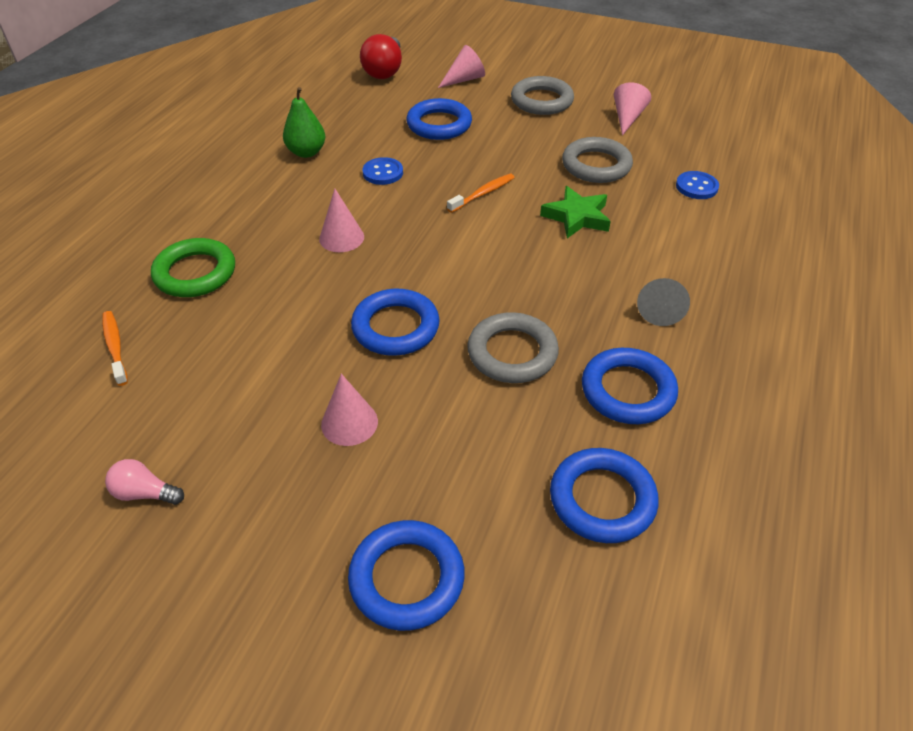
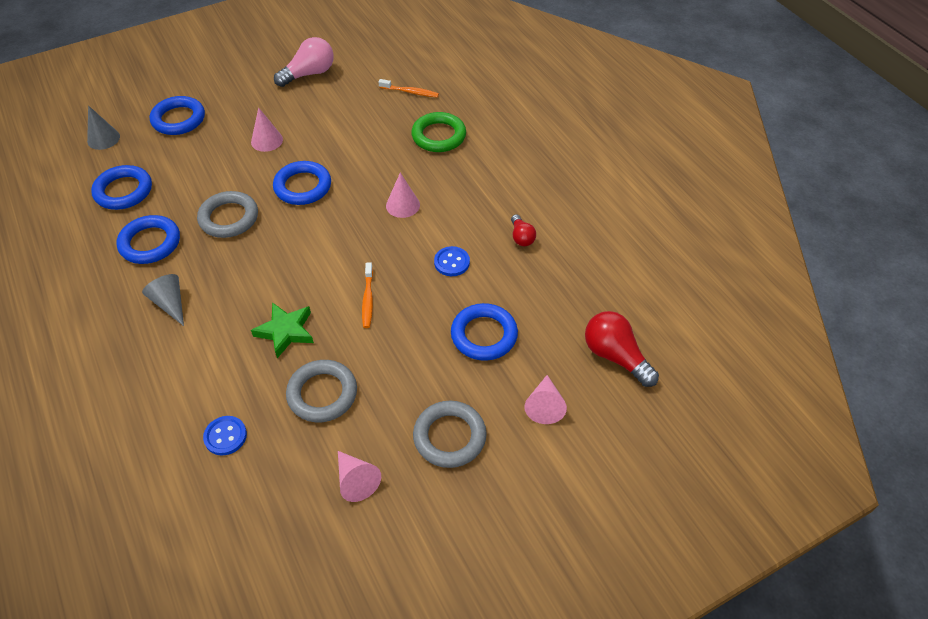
camera: 130 degrees right, 5 degrees up
pink light bulb [105,459,184,505] -> pink light bulb [274,37,334,87], size x1.78
green pear [283,87,325,158] -> red light bulb [511,215,536,246]
none -> grey cone [87,105,120,150]

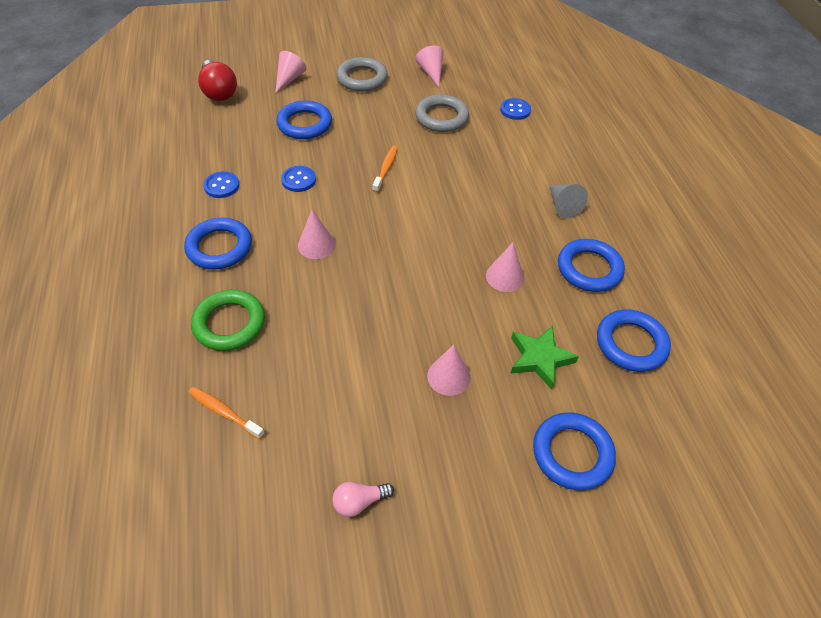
camera: 165 degrees left, 0 degrees up
grey cone [87,105,120,150] -> none
grey ring [197,191,258,238] -> pink cone [486,242,524,292]
green star [251,302,314,358] -> green star moved to [510,326,579,390]
blue ring [273,161,331,205] -> blue ring moved to [184,218,252,270]
pink light bulb [274,37,334,87] -> pink light bulb [332,482,394,517], size x0.56
red light bulb [511,215,536,246] -> blue button [203,171,239,198]

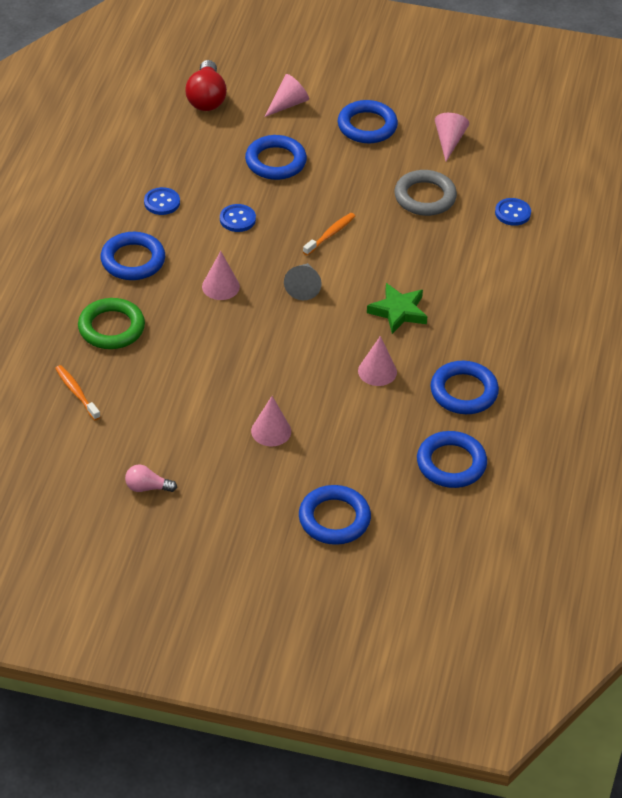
camera: 25 degrees right, 5 degrees down
grey ring [336,57,388,92] -> blue ring [338,100,398,143]
green star [510,326,579,390] -> green star moved to [367,283,427,334]
grey cone [549,184,588,218] -> grey cone moved to [284,263,322,300]

